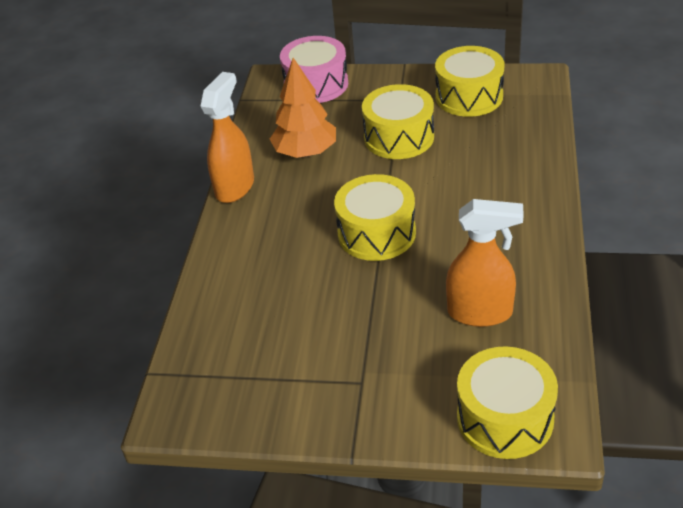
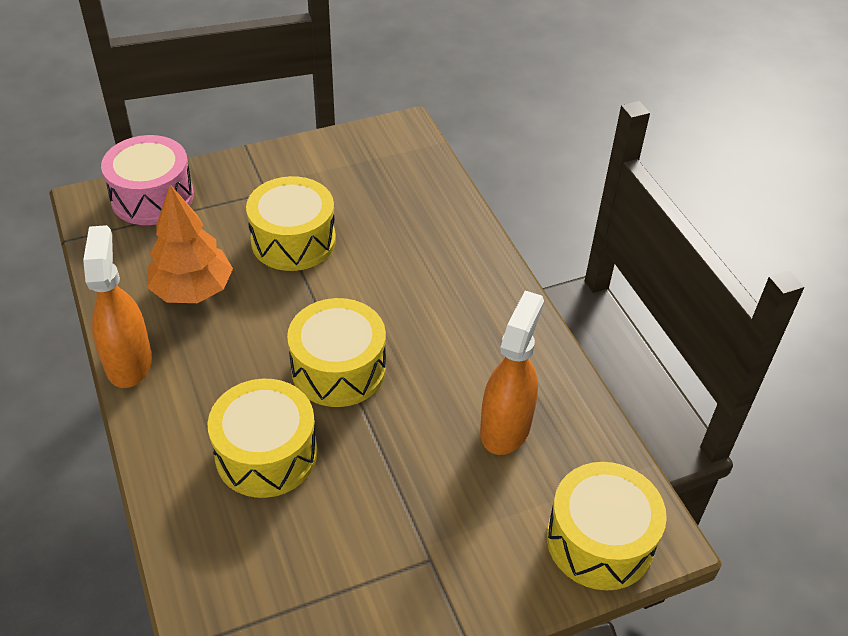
camera: 35 degrees left, 5 degrees up
yellow drum [435,46,504,117] -> yellow drum moved to [207,379,317,498]
orange spray bottle [446,199,524,327] -> orange spray bottle turned 45 degrees counterclockwise [480,291,544,455]

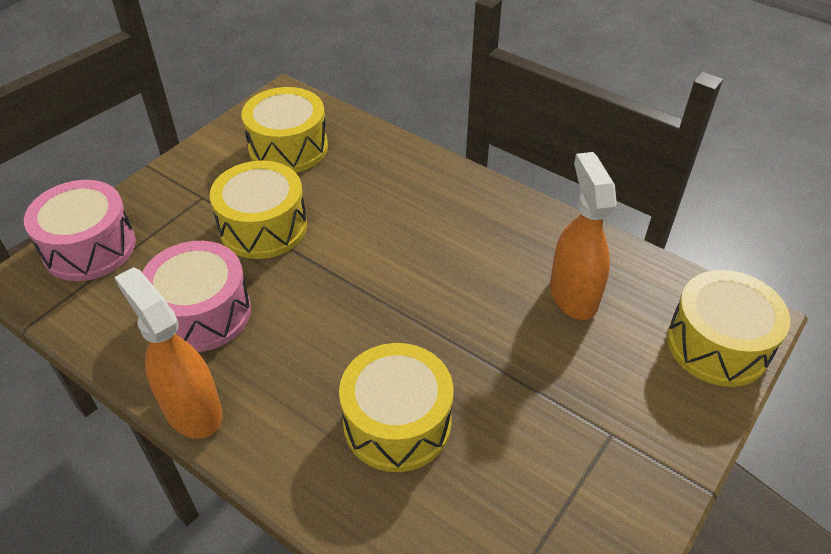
camera: 30 degrees left, 0 degrees up
orange tree [147,184,233,303] -> pink drum [142,241,251,352]
yellow drum [287,298,386,407] -> yellow drum moved to [242,87,328,173]

